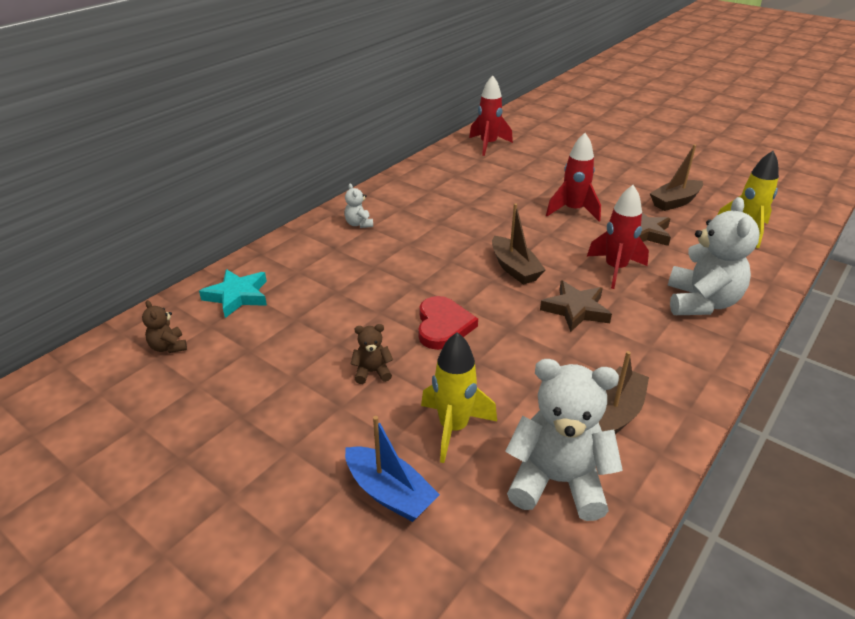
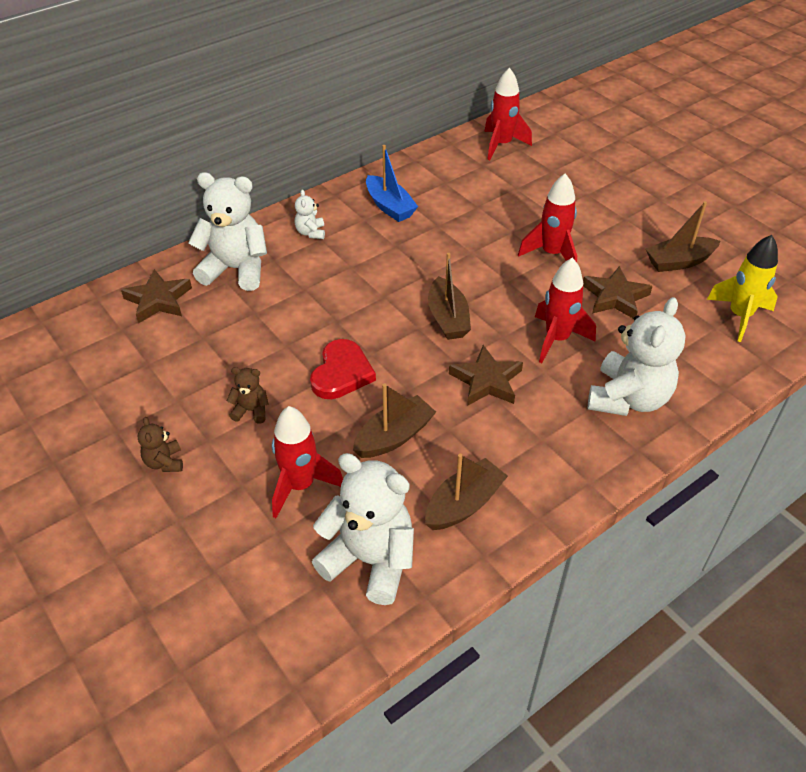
camera: 15 degrees right, 10 degrees up
brown teddy bear [142,300,187,353] -> brown teddy bear moved to [138,417,183,472]
turquoise star [199,269,267,318] -> brown star [121,269,192,323]
blue boat [345,416,440,522] -> blue boat moved to [366,145,418,222]
yellow rocket [421,332,497,463] -> red rocket [272,406,343,518]
none -> white teddy bear [188,172,267,291]
none -> brown boat [353,383,436,458]

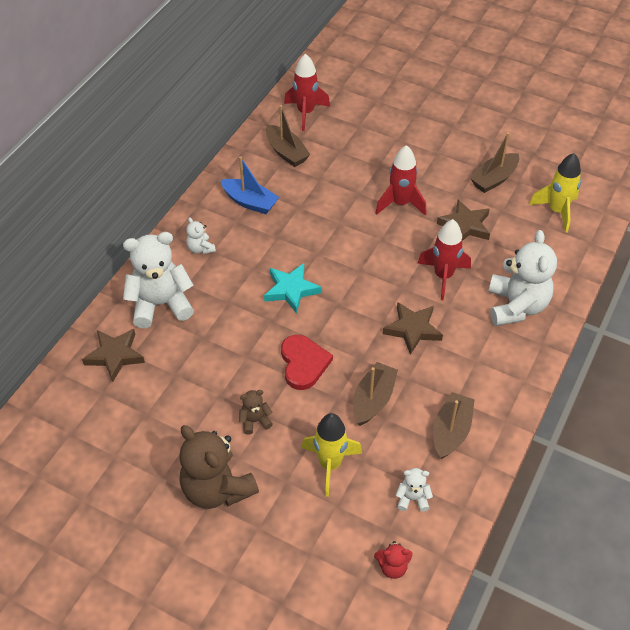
camera: 25 degrees left, 5 degrees up
brown teddy bear [138,417,183,472] -> brown teddy bear [179,425,259,509], size x2.19
red rocket [272,406,343,518] -> yellow rocket [301,413,362,497]
white teddy bear [312,453,414,605] -> white teddy bear [396,468,433,512], size x0.46
brown boat [428,253,471,340] -> brown boat moved to [266,105,310,167]
none -> turquoise star [264,263,321,314]
none -> red teddy bear [374,541,413,579]

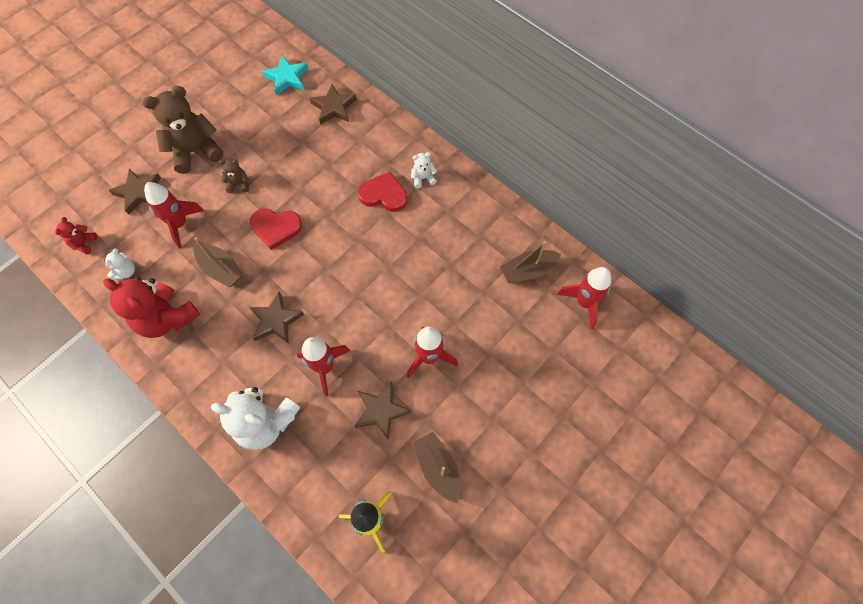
camera: 105 degrees right, 15 degrees up
white teddy bear [123,232,194,328] -> none
blue boat [220,156,279,214] -> none
brown teddy bear [239,390,273,435] -> brown teddy bear turned 90 degrees counterclockwise [219,159,249,193]
turquoise star [264,263,321,314] -> turquoise star moved to [262,55,308,96]
yellow rocket [301,413,362,497] -> red rocket [144,182,204,248]
brown boat [433,392,475,459] -> red teddy bear [103,277,200,338]
none -> brown star [109,168,161,215]
none -> red heart [358,171,407,212]

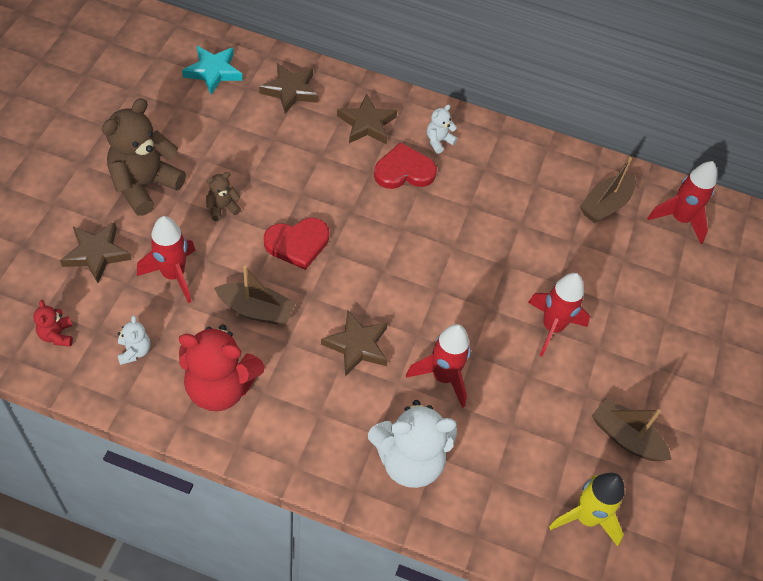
camera: 30 degrees left, 10 degrees down
brown star [354,382,411,441] -> brown star moved to [337,94,397,144]

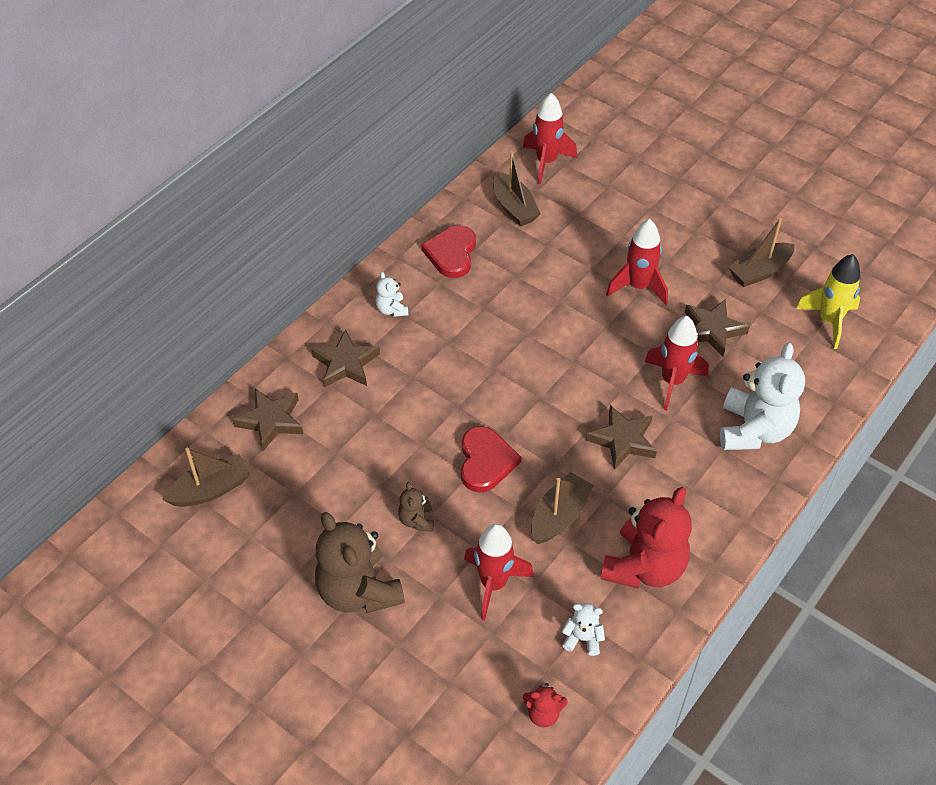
camera: 65 degrees left, 5 degrees down
brown star [60,223,132,283] -> brown star moved to [685,300,750,356]
turquoise star [182,46,243,94] -> brown boat [162,448,250,507]
red heart [374,142,437,189] -> red heart moved to [421,225,476,278]

